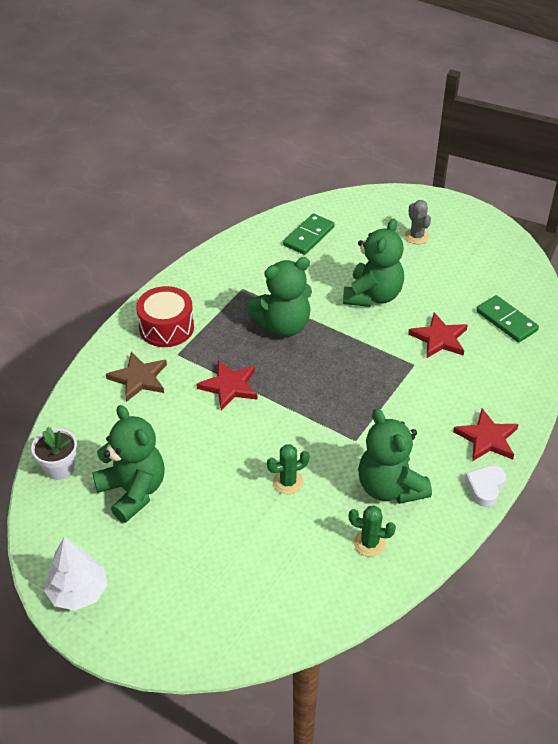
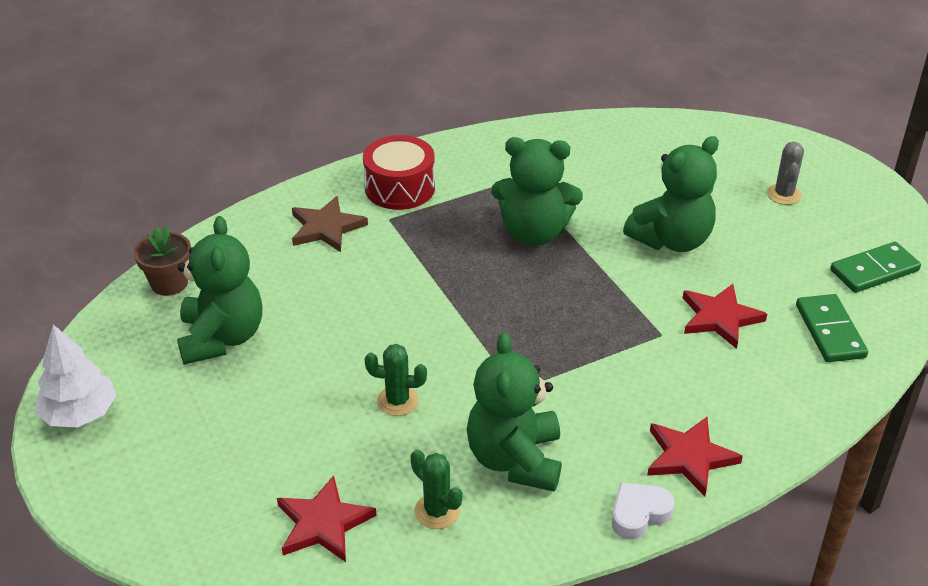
camera: 30 degrees right, 5 degrees down
white flower pot [31,427,77,480] -> brown flower pot [134,226,191,296]
red star [196,360,258,410] -> red star moved to [277,475,377,562]
green domino [283,214,334,255] -> green domino moved to [830,242,921,293]

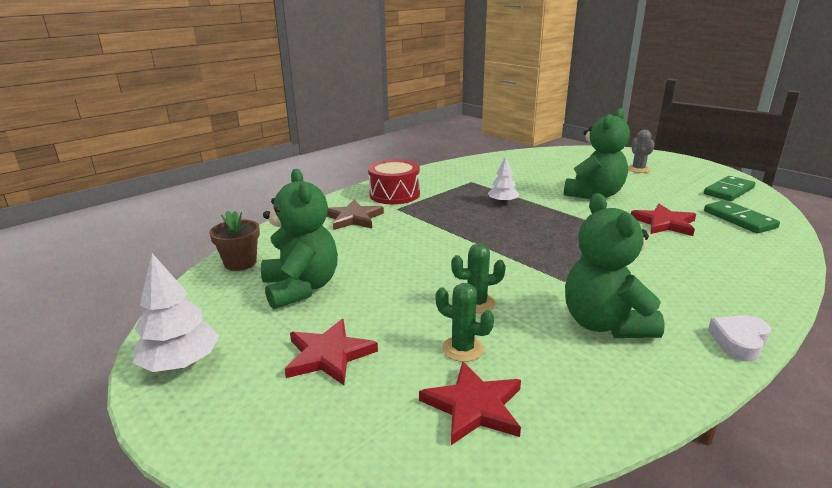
camera: 15 degrees left, 15 degrees down
green cactus [410,449,462,529] -> green cactus moved to [435,283,494,362]
green teddy bear [491,137,583,246] -> white tree [488,156,519,204]
red star [647,417,743,496] -> red star moved to [285,319,378,385]

